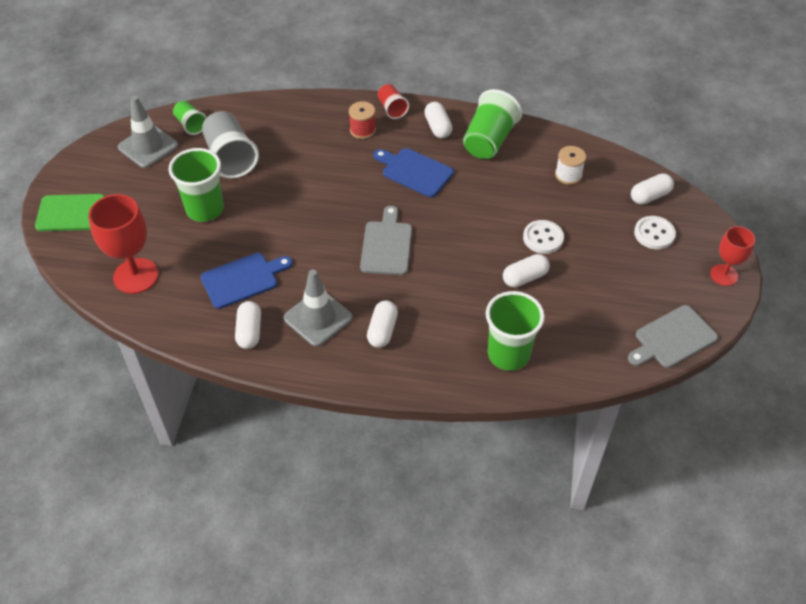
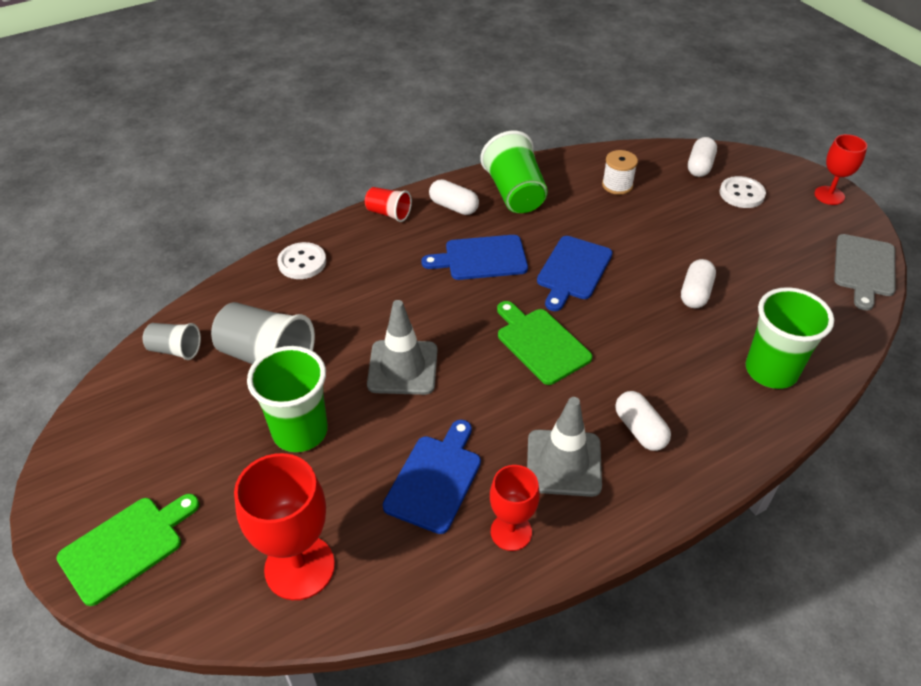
camera: 40 degrees left, 5 degrees down
grey traffic cone [118,96,178,168] -> grey traffic cone moved to [367,300,438,395]
green cup [173,101,207,135] -> grey cup [143,323,201,360]
white capsule [235,301,261,349] -> red goblet [490,465,540,551]
red spool [349,101,376,139] -> none
grey cutting board [360,206,412,275] -> green cutting board [497,301,592,385]
white button [523,220,564,254] -> white button moved to [277,242,326,279]
none -> blue cutting board [537,236,613,311]

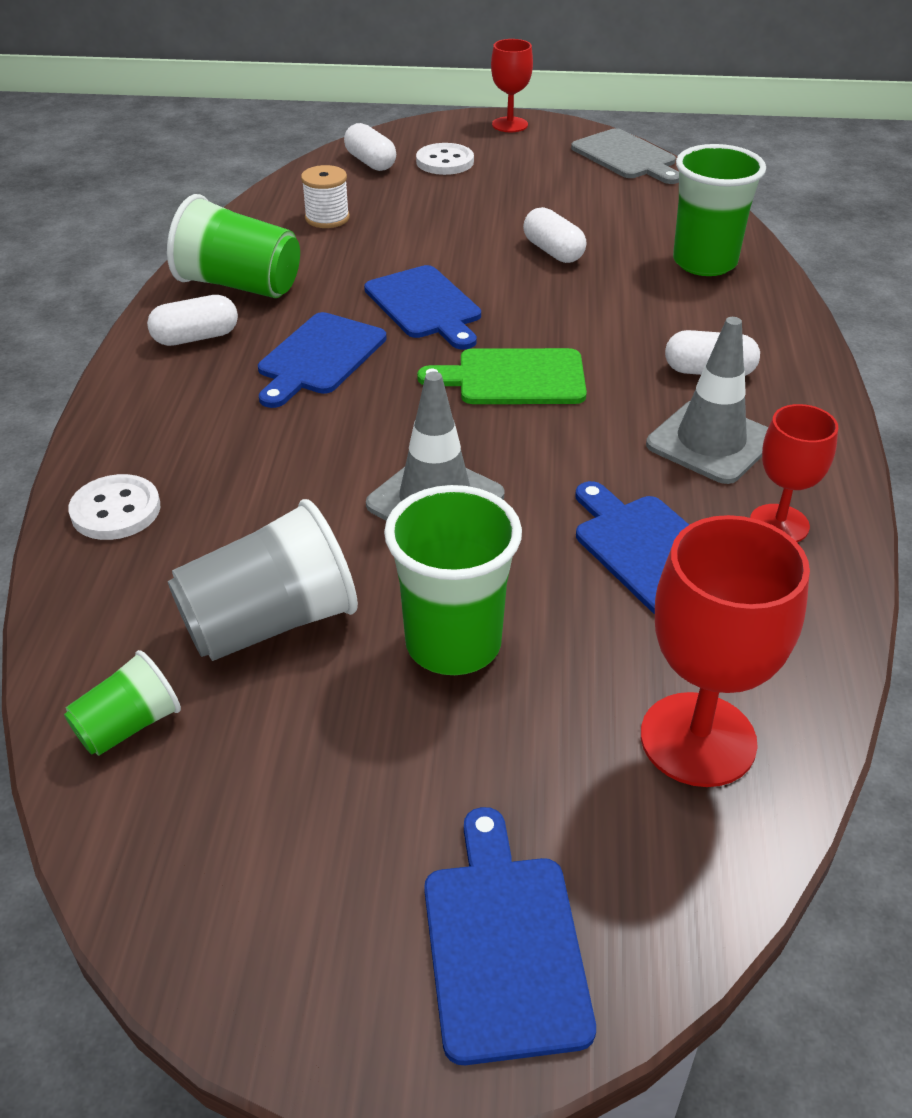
camera: 55 degrees left, 5 degrees down
green cutting board [56,494,199,606] -> blue cutting board [424,807,596,1065]
grey cup [143,323,201,360] -> green cup [64,650,181,756]
red cup [365,187,412,222] -> none

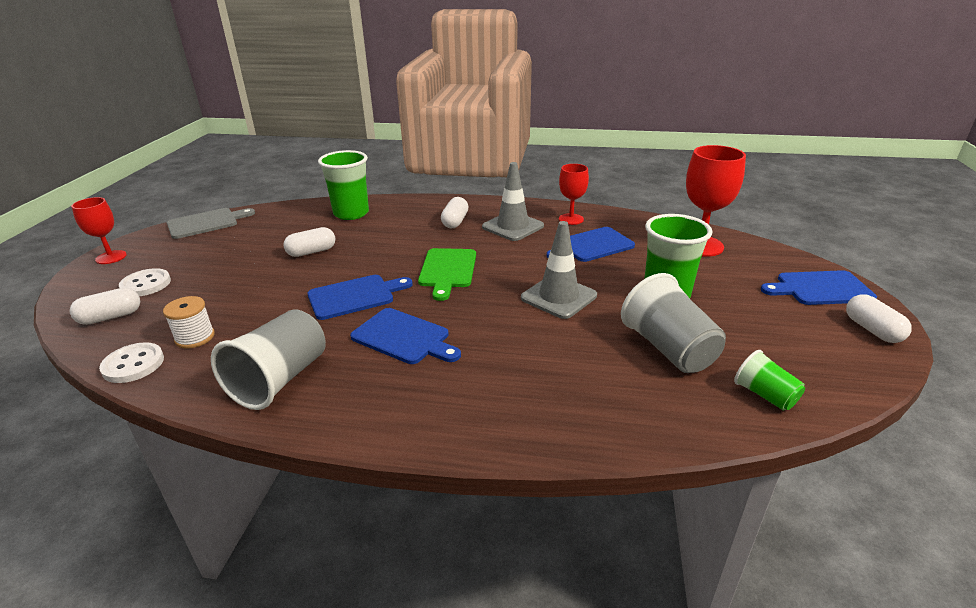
camera: 85 degrees left, 10 degrees down
white button [68,474,160,540] -> white button moved to [99,342,164,383]
white capsule [147,295,238,346] -> white capsule moved to [846,294,912,343]
green cup [167,194,300,298] -> grey cup [211,309,326,410]

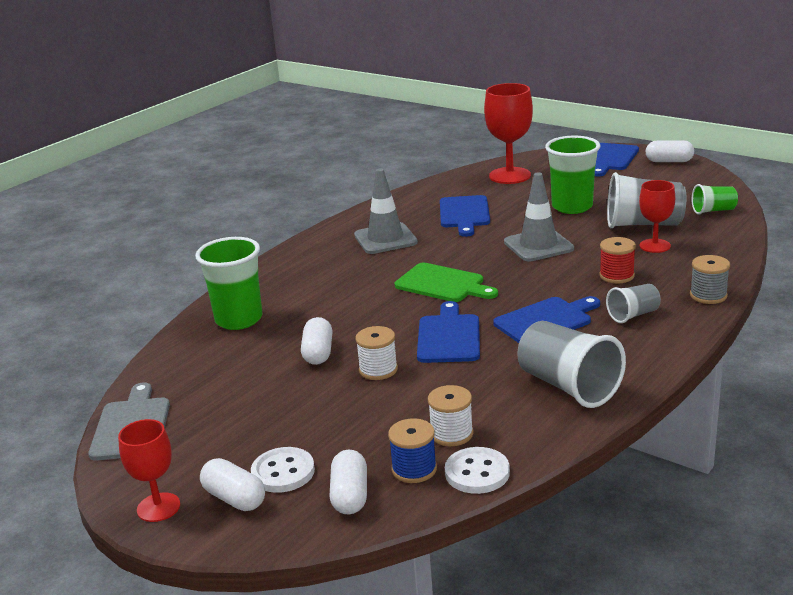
camera: 60 degrees left, 5 degrees down
white capsule [441,197,468,228] -> white capsule moved to [200,458,265,511]
red goblet [559,164,589,225] -> red goblet moved to [639,180,675,253]
none -> white spool [356,326,398,380]
none -> blue spool [388,418,437,483]
none -> red spool [599,237,636,283]
none -> grey cup [606,284,661,323]
none -> grey spool [690,255,730,304]

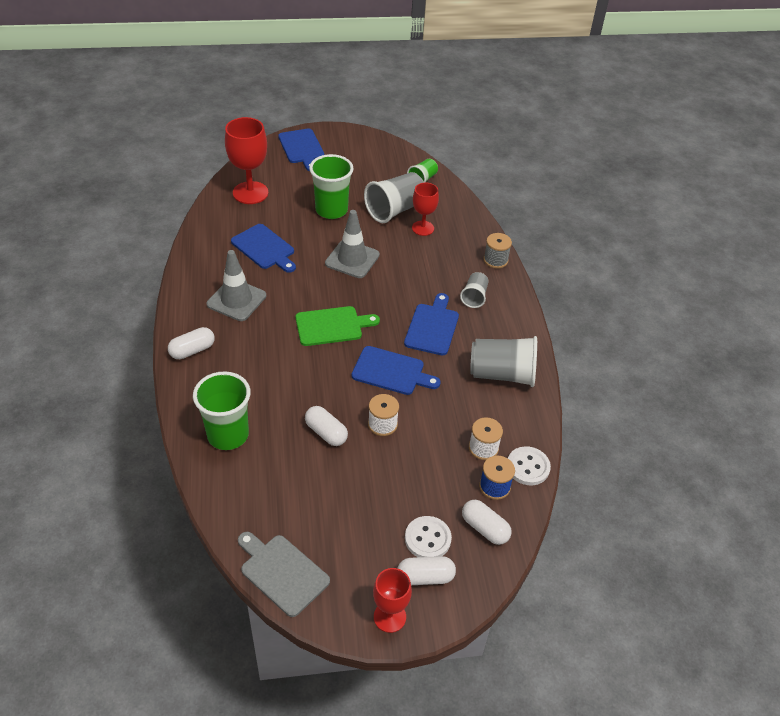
camera: 50 degrees left, 20 degrees up
blue cutting board [417,301,480,363] -> blue cutting board turned 150 degrees clockwise [351,346,441,395]
red spool [599,237,636,283] -> none
white capsule [645,140,694,162] -> white capsule moved to [168,327,214,359]

